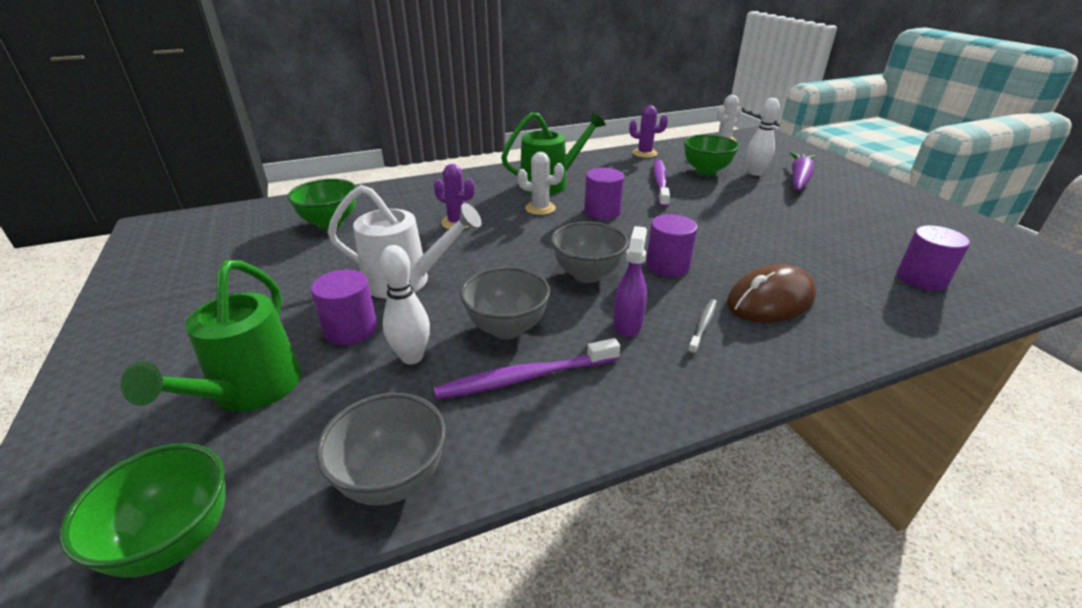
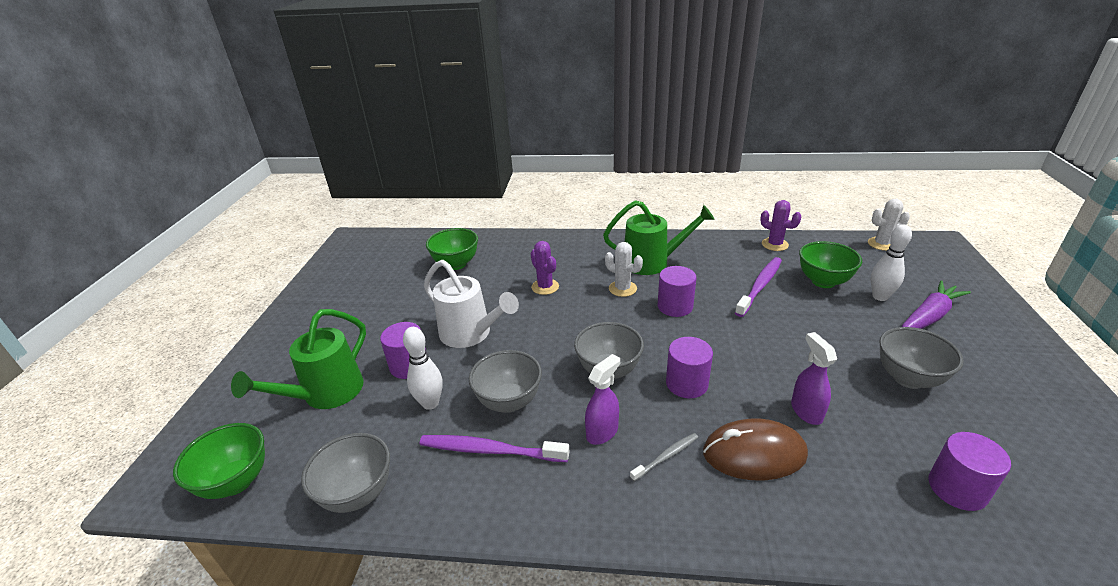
camera: 30 degrees right, 0 degrees up
none -> purple spray bottle [791,332,837,425]
none -> grey bowl [879,327,964,389]

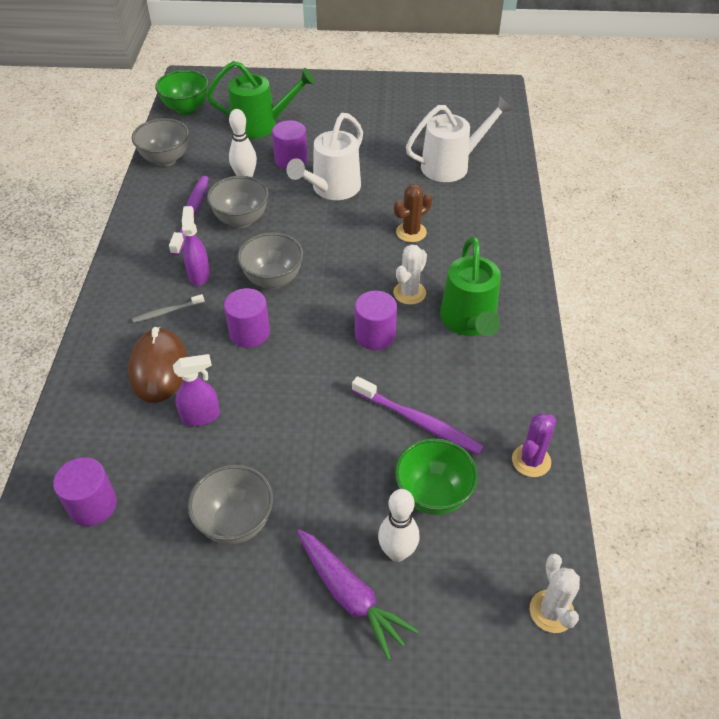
camera: 85 degrees right, 15 degrees up
green watering can [231,309,366,409] -> green watering can turned 150 degrees clockwise [207,61,316,139]
green bowl [426,228,478,270] -> white watering can [406,96,513,182]
purple cactus [531,241,559,295] -> brown cactus [394,184,432,242]
purple spray bottle [585,354,620,445] -> purple spray bottle turned 135 degrees counterclockwise [182,206,210,286]
grey toothbrush [630,433,698,481] -> grey toothbrush turned 105 degrees clockwise [132,294,204,323]

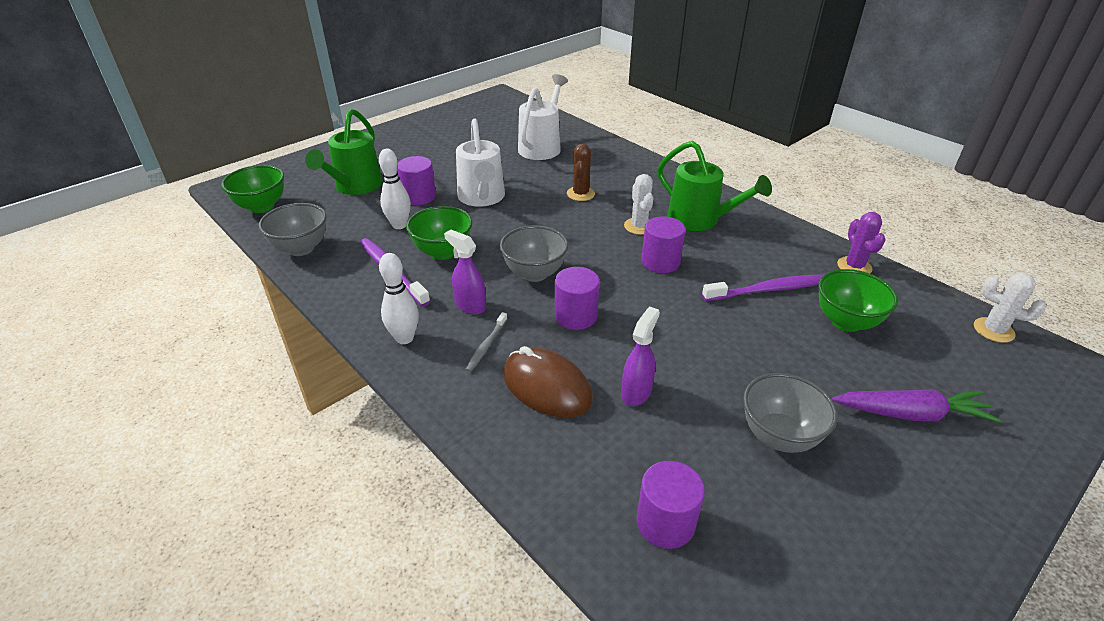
camera: 45 degrees left, 10 degrees down
green watering can [207,61,316,139] -> green watering can turned 150 degrees clockwise [305,109,383,195]
grey bowl [207,176,268,228] -> green bowl [406,206,472,260]
white bowling pin [378,489,419,562] -> white bowling pin moved to [379,253,419,344]

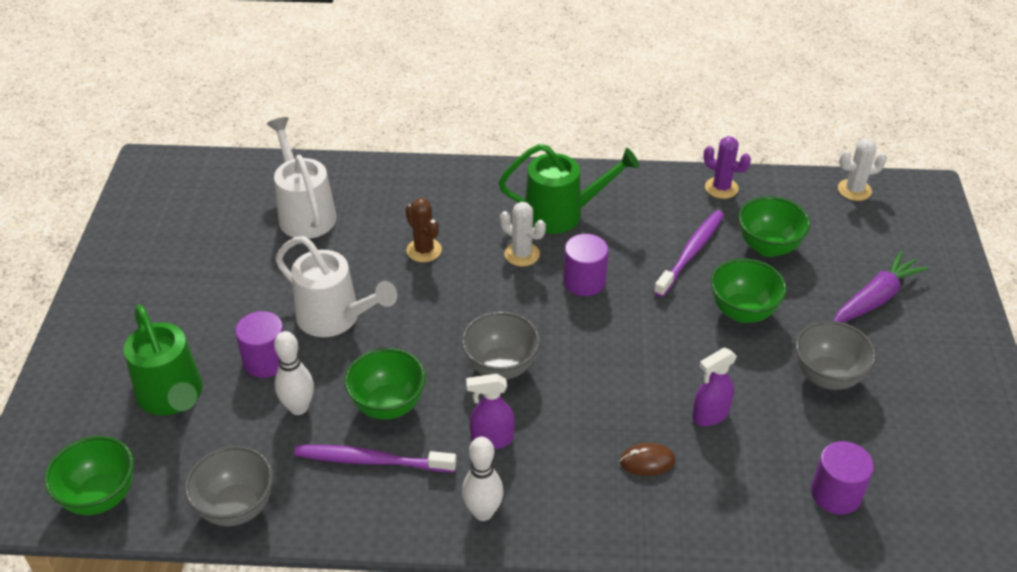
camera: 45 degrees left, 5 degrees up
grey toothbrush [465,312,507,372] -> none
brown mouse [503,346,593,418] -> brown mouse [620,443,675,476], size x0.53
purple cylinder [555,267,600,330] -> none
purple spray bottle [621,307,660,406] -> purple spray bottle turned 105 degrees counterclockwise [692,348,737,426]
none -> green bowl [711,258,787,323]

